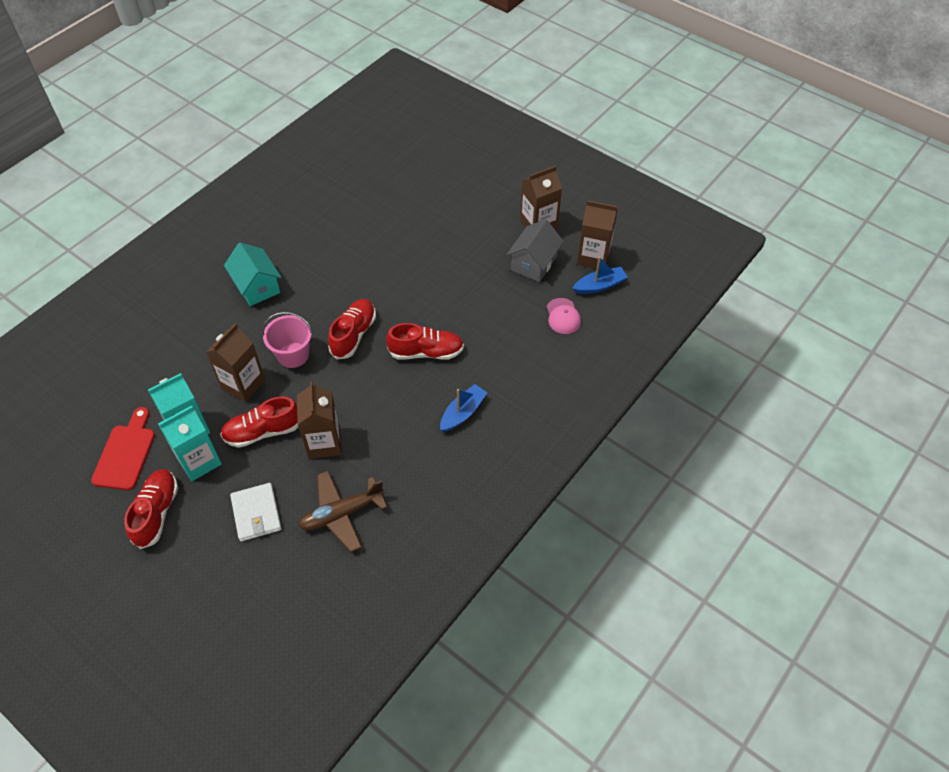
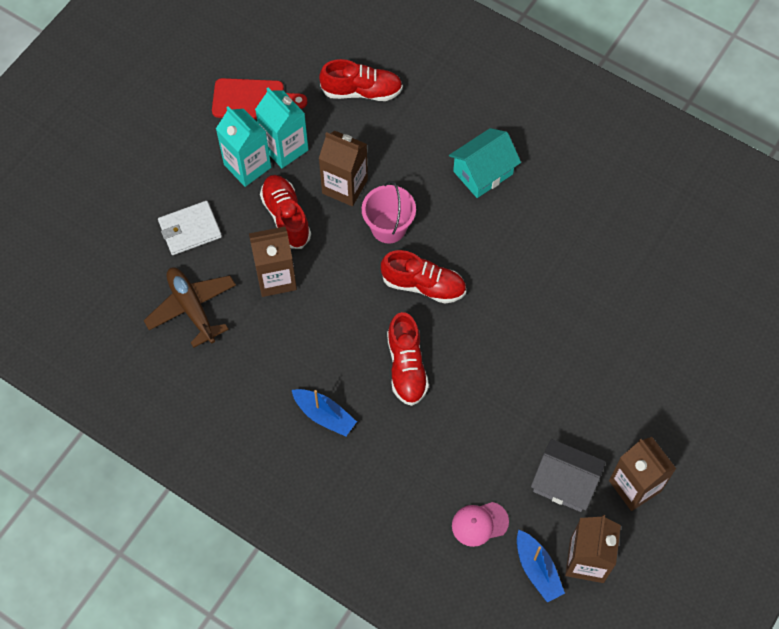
camera: 85 degrees right, 10 degrees up
red shoe [124,469,178,549] -> red shoe moved to [319,59,403,101]

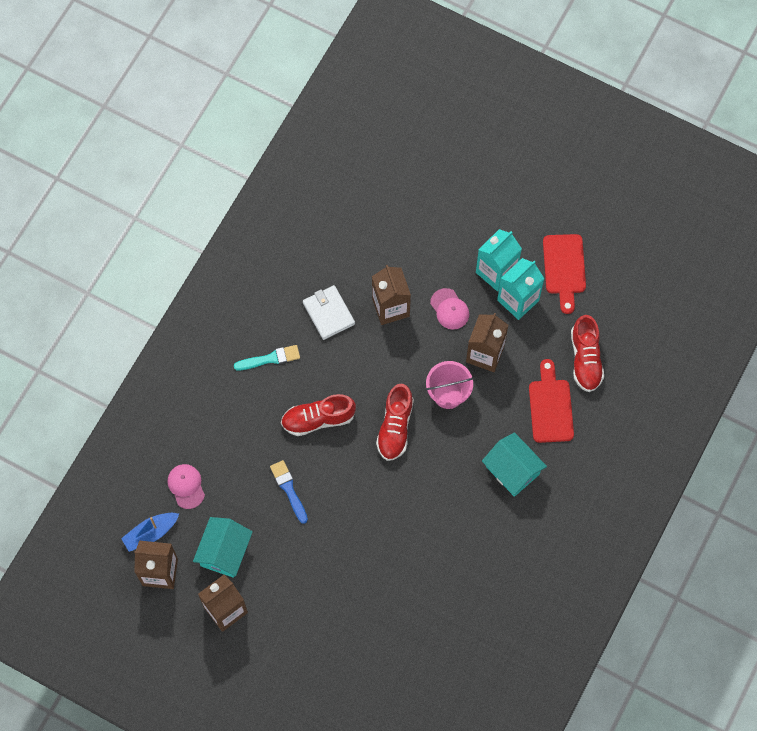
camera: 85 degrees right, 5 degrees up
brown plane [143,267,236,348] -> none
white wallet [158,201,222,255] -> white wallet moved to [303,285,355,340]
red shoe [260,175,311,249] -> pink cap [430,288,469,330]
blue boat [292,389,357,437] -> turquoise brush [234,345,300,370]
grey house [531,439,606,512] -> turquoise house [193,517,253,578]
none -> blue brush [270,460,308,524]
none -> red cutting board [529,359,574,443]

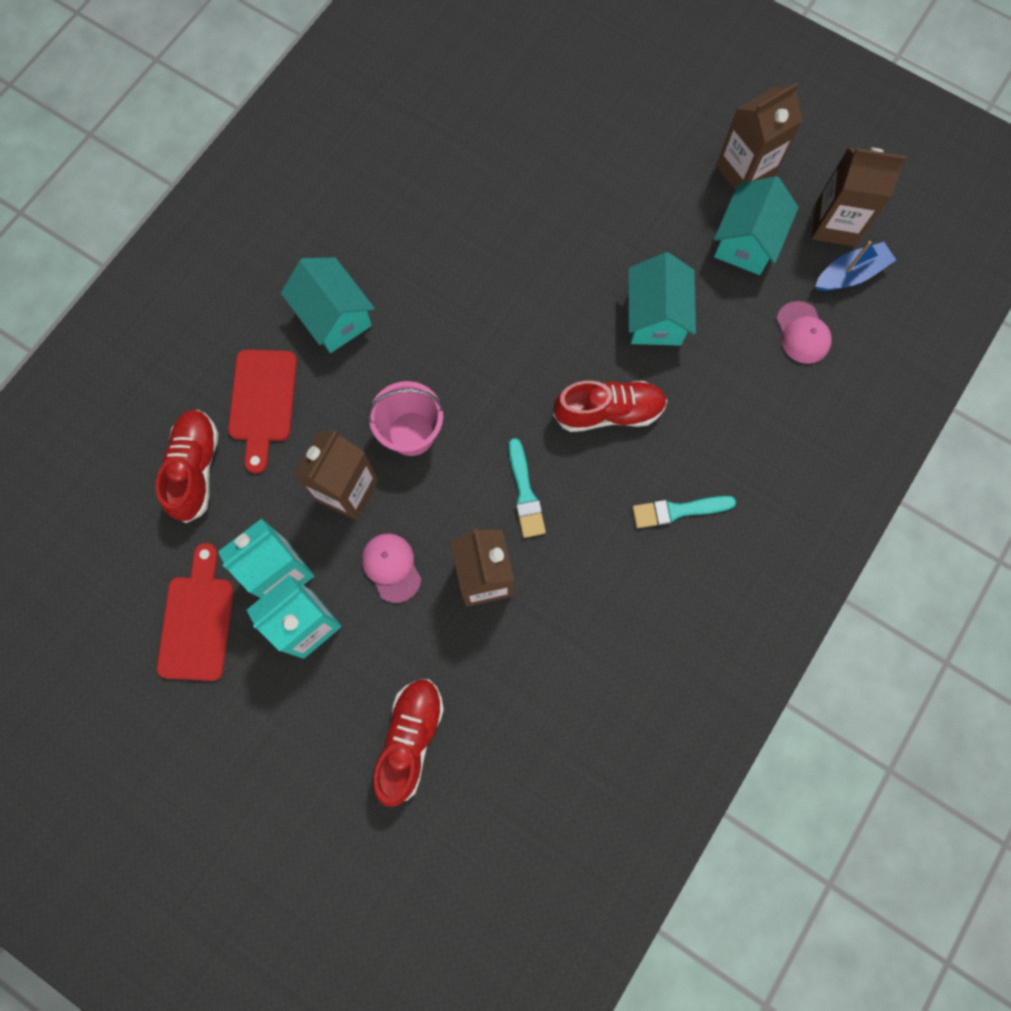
camera: 175 degrees left, 5 degrees up
blue brush [270,460,308,524] -> turquoise house [628,252,696,346]
white wallet [303,285,355,340] -> none
red shoe [376,384,414,461] -> red shoe moved to [373,679,444,807]
none -> turquoise brush [509,438,546,538]

